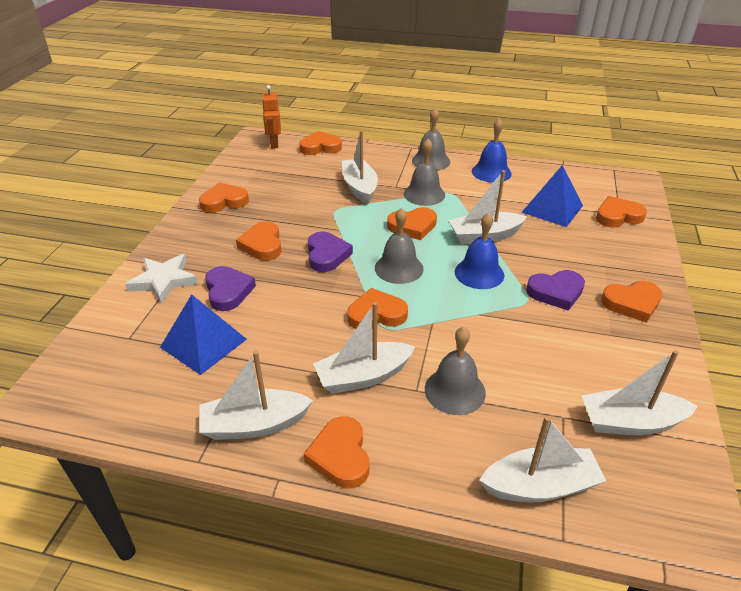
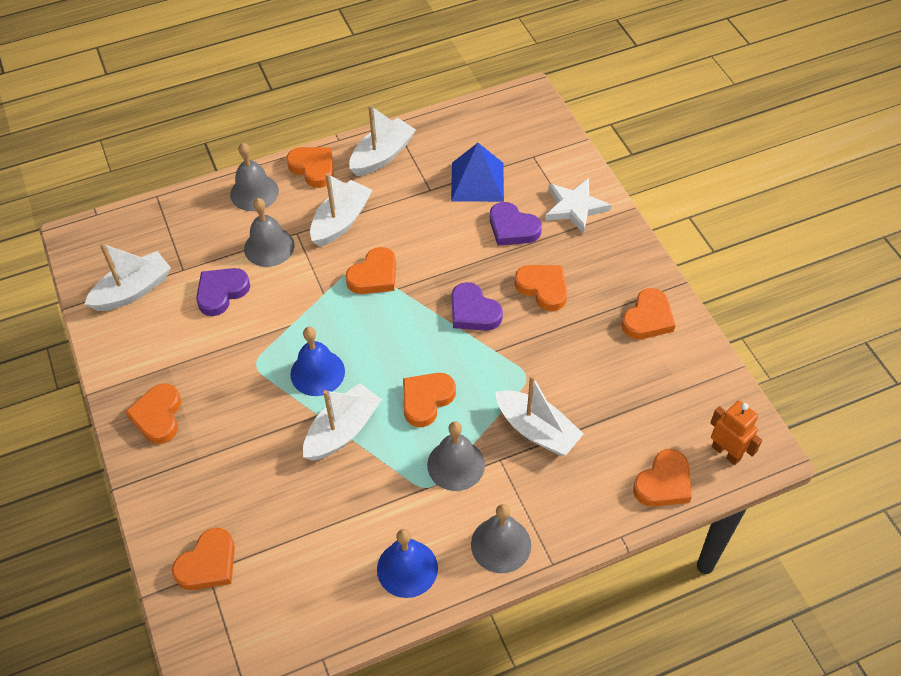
camera: 145 degrees right, 15 degrees up
grey bell [375,208,423,284] -> grey bell moved to [230,142,279,211]
white boat [479,416,606,503] -> none
blue pyramid [521,165,583,227] -> none
purple heart [526,270,585,311] -> purple heart moved to [196,268,250,316]
orange heart [601,281,662,323] -> orange heart turned 45 degrees counterclockwise [125,383,181,444]

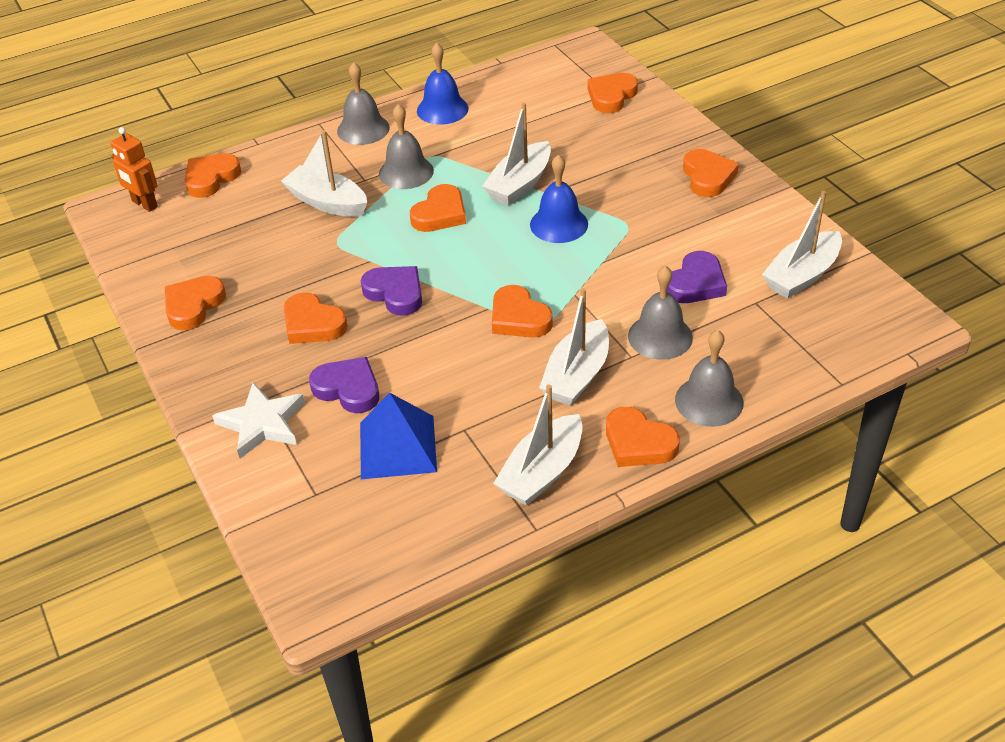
camera: 175 degrees right, 10 degrees down
orange heart [345,247,396,294] -> orange heart turned 75 degrees counterclockwise [492,285,553,338]

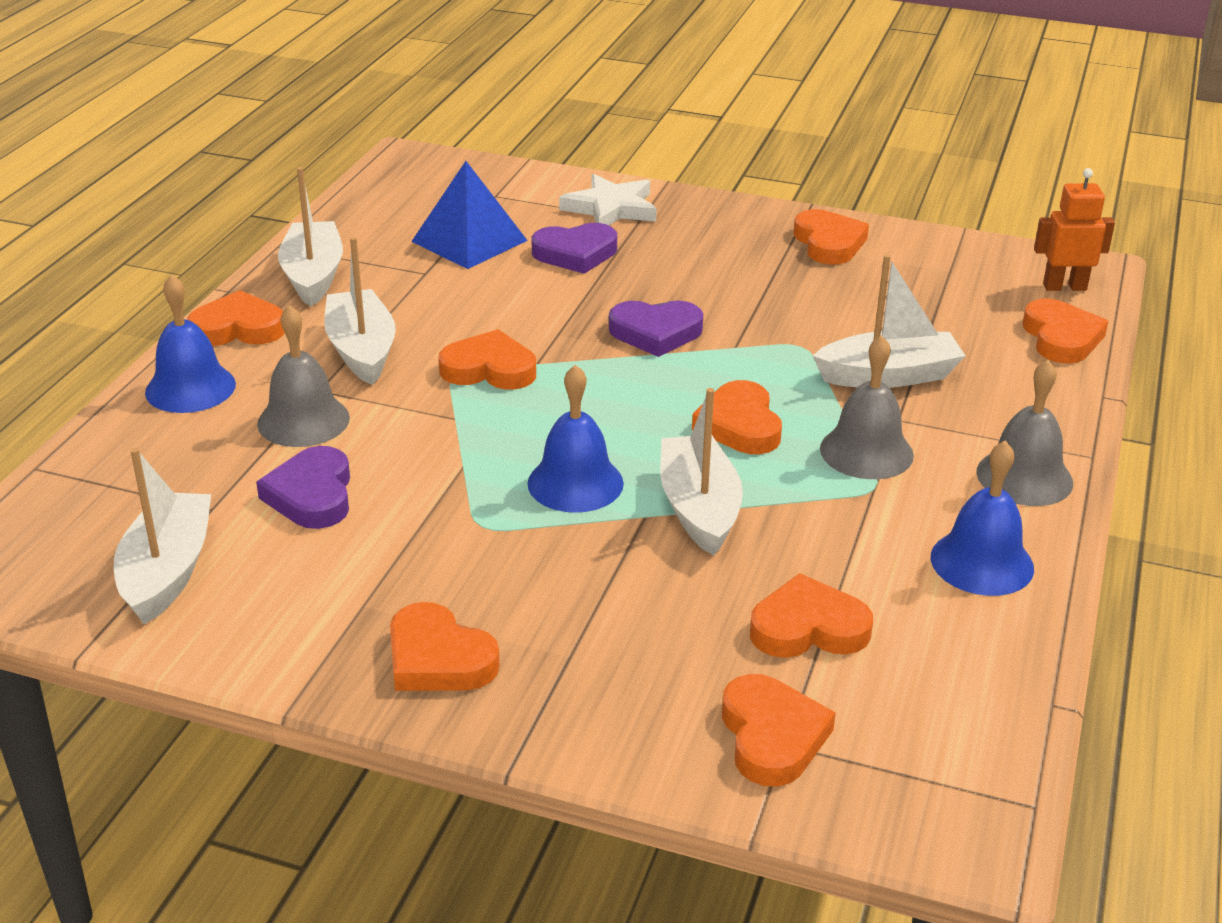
camera: 135 degrees right, 10 degrees down
orange heart [284,293,348,344] -> orange heart moved to [750,573,873,658]
grey bell [675,330,744,427] -> blue bell [145,274,236,413]

